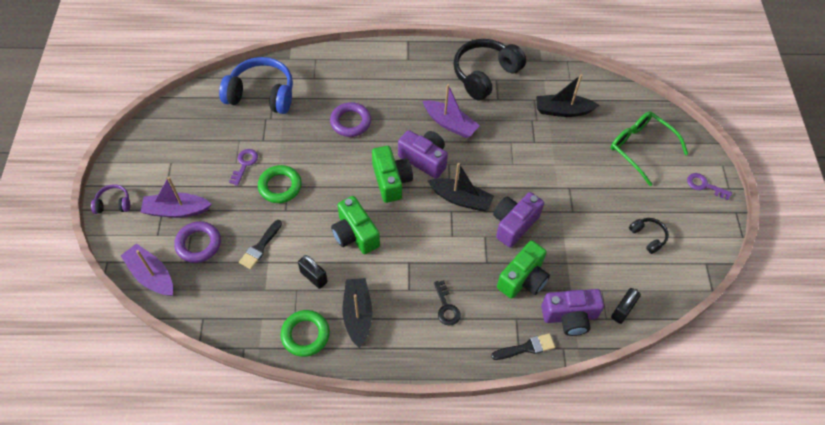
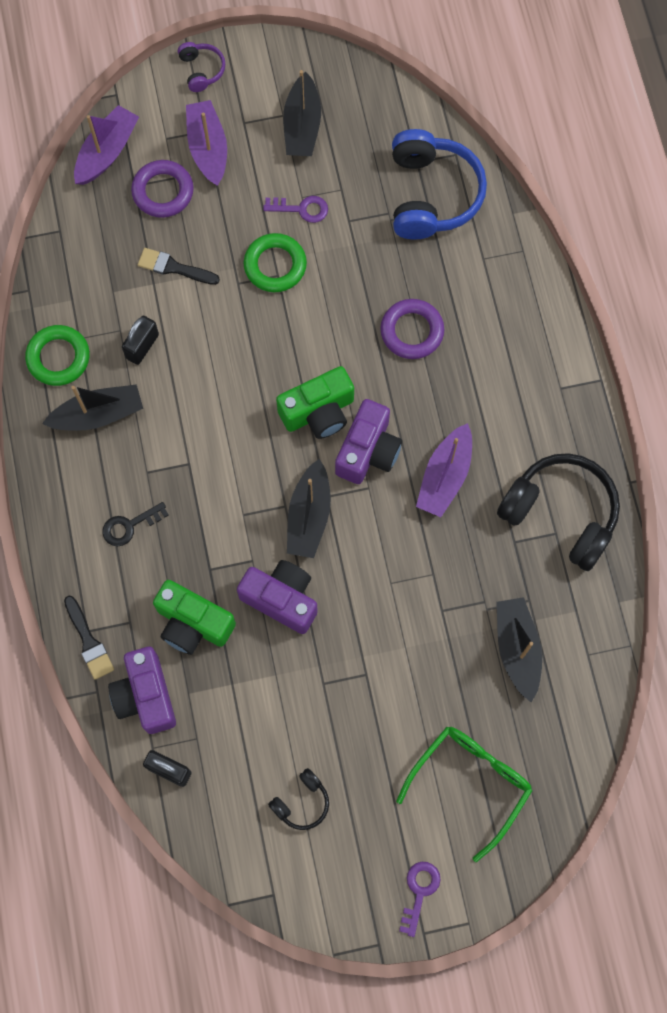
camera: 80 degrees right, 15 degrees up
green camera [331,196,380,254] -> none
none -> black boat [283,70,321,156]

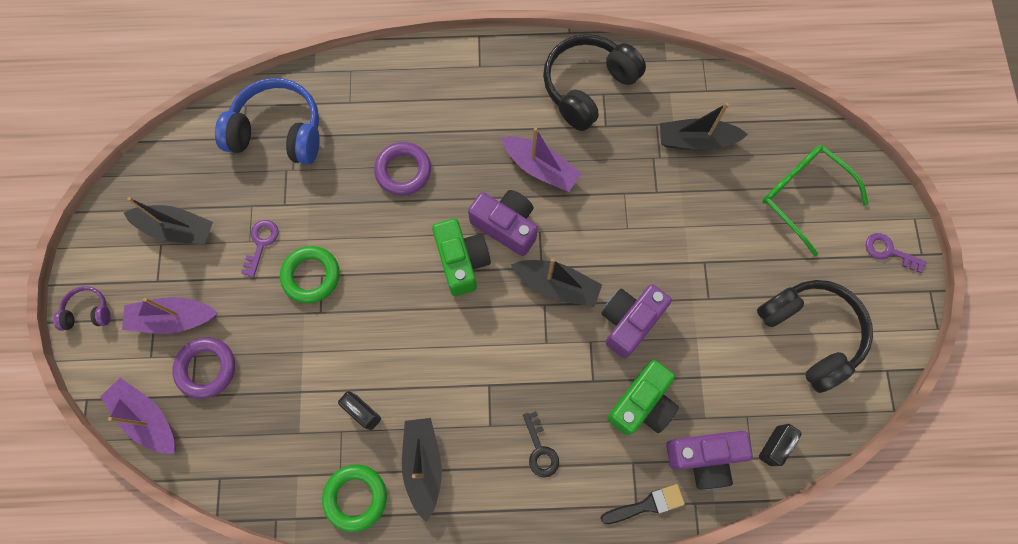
camera: 80 degrees left, 0 degrees up
black brush [138,248,220,285] -> none
black headphones [268,768,329,830] -> black headphones [757,280,873,393], size x2.11

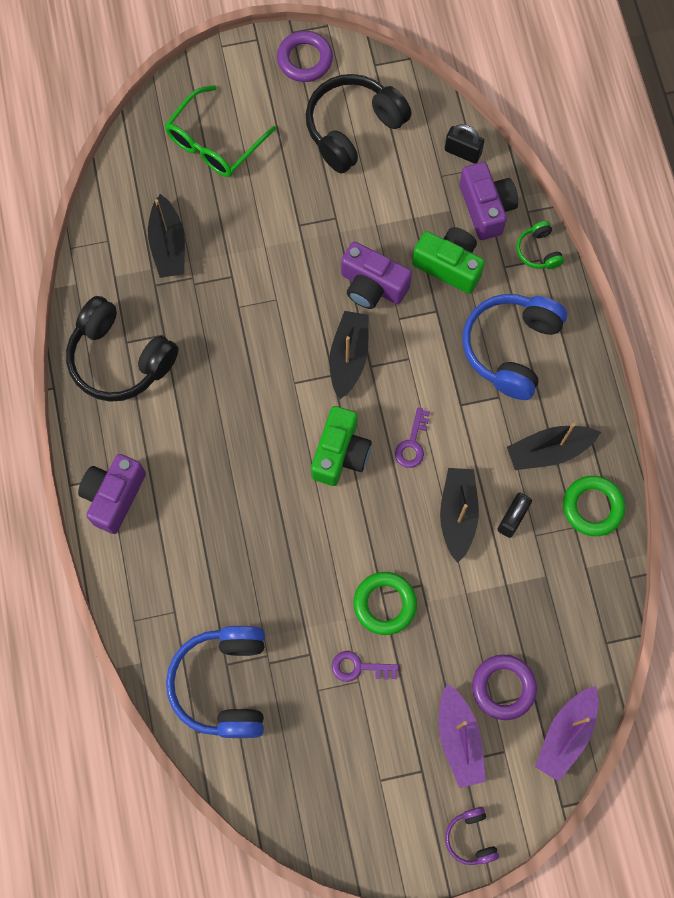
camera: 100 degrees left, 0 degrees up
black boat [124,197,213,244] -> black boat moved to [440,468,479,563]
purple ring [374,142,431,196] -> purple ring moved to [277,31,333,82]
green camera [432,218,491,296] -> green camera turned 135 degrees clockwise [311,406,372,486]
purple camera [468,190,538,256] -> purple camera moved to [78,454,146,534]
purple boat [501,127,581,192] -> none
black key [523,411,559,477] -> blue headphones [463,294,567,400]
black brush [600,484,685,524] -> green headphones [516,221,564,269]
purple key [866,233,927,273] -> purple key moved to [395,407,430,468]

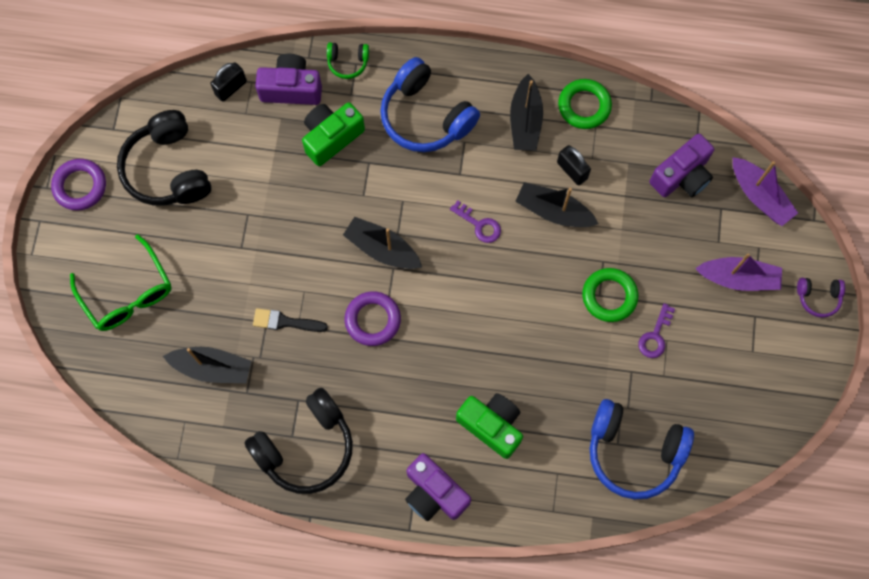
camera: 70 degrees left, 0 degrees up
green camera [311,406,372,486] -> green camera moved to [456,393,523,459]
purple camera [341,242,412,309] -> purple camera moved to [649,134,714,197]
purple ring [472,655,537,720] -> purple ring moved to [344,291,401,346]
none -> black brush [253,308,328,332]

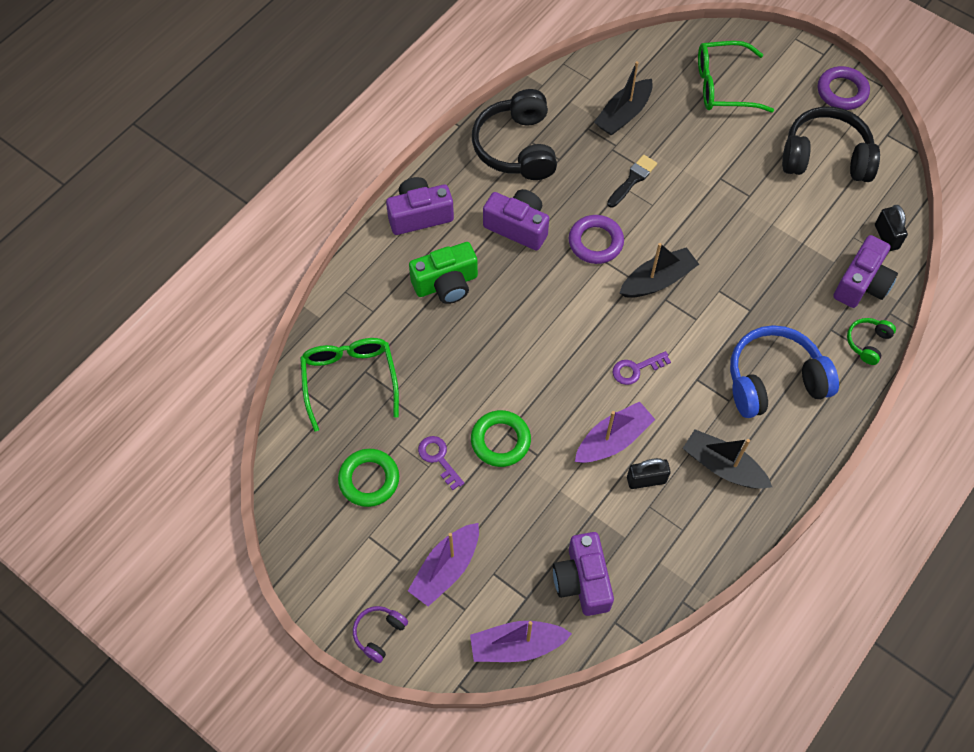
camera: 120 degrees right, 10 degrees down
green camera [302,102,365,166] -> none
black boat [515,182,598,227] -> purple boat [575,401,655,463]
green ring [558,79,612,129] -> green ring moved to [338,449,399,507]
blue headphones [590,399,694,499] -> green glasses [300,338,399,432]
none -> purple camera [483,189,549,251]

